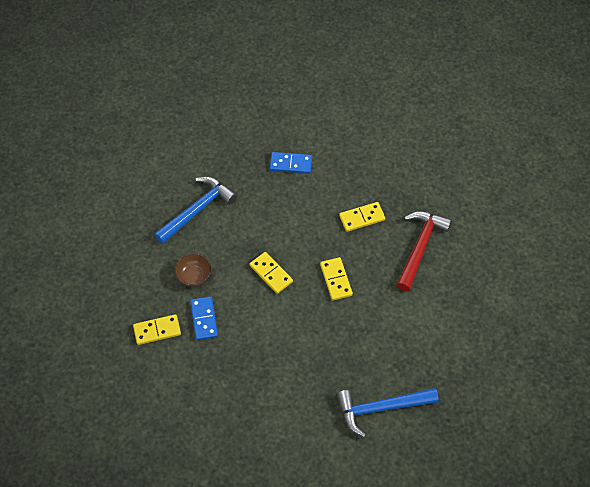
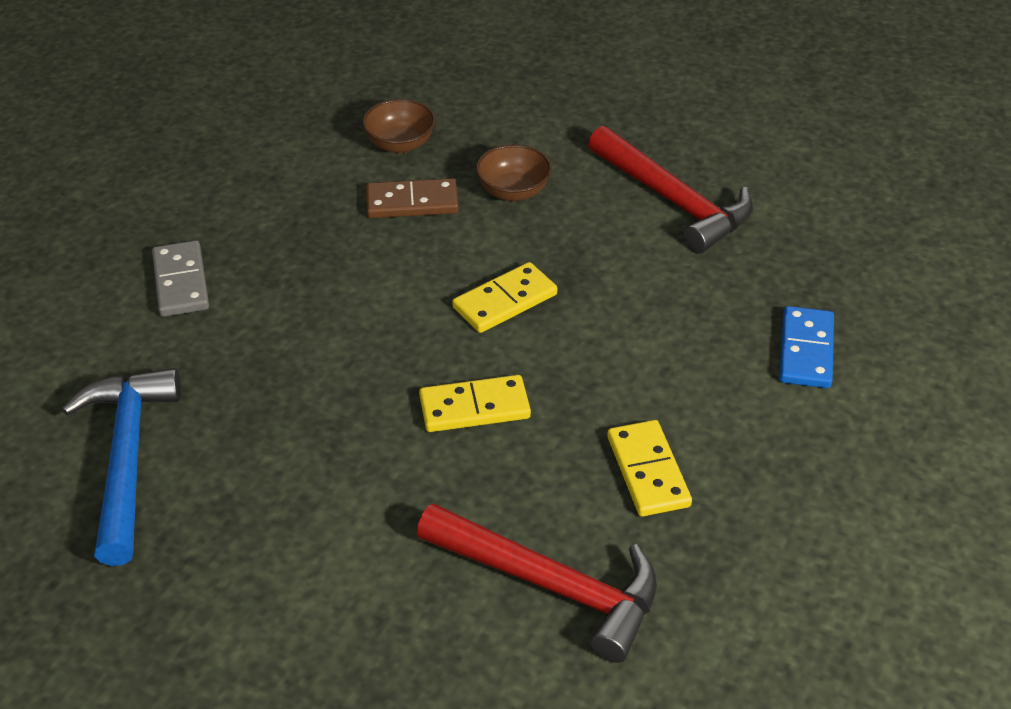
camera: 95 degrees right, 15 degrees down
yellow domino [133,314,181,345] -> brown bowl [362,99,436,153]
blue hammer [154,177,237,244] -> red hammer [588,126,753,254]
blue domino [190,296,218,340] -> brown domino [366,178,459,218]
none -> grey domino [152,240,209,317]

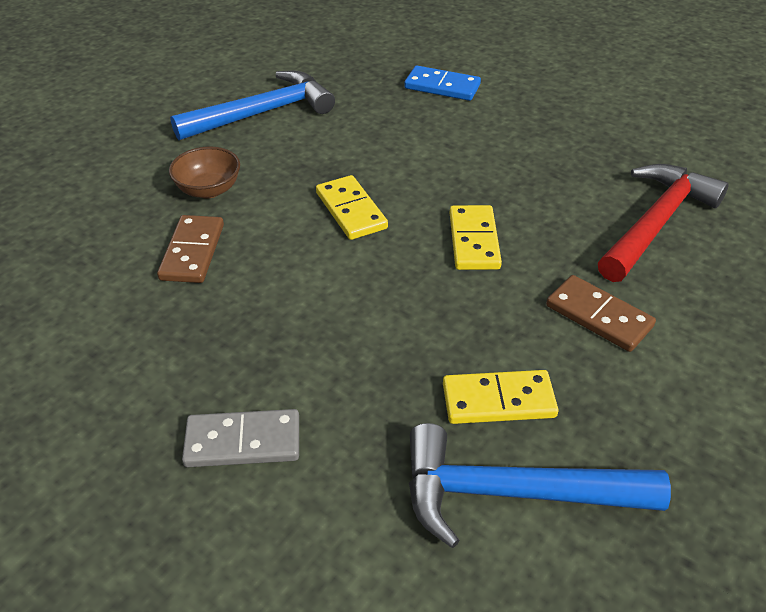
camera: 80 degrees left, 0 degrees up
brown bowl [362,99,436,153] -> none
red hammer [588,126,753,254] -> blue hammer [170,70,335,140]
yellow domino [607,420,692,517] -> yellow domino moved to [443,370,558,424]
none -> brown domino [546,275,656,352]

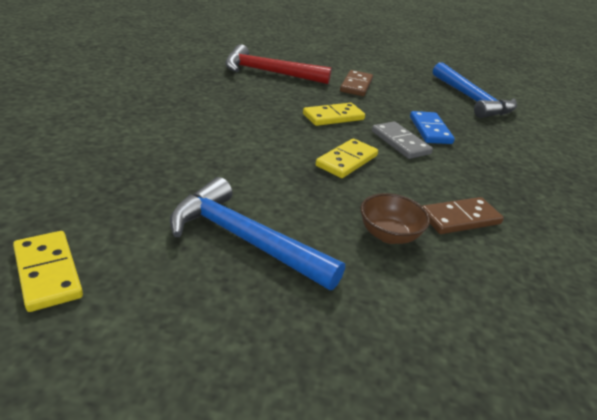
camera: 120 degrees left, 10 degrees down
grey domino [182,409,299,467] -> grey domino moved to [372,122,433,159]
blue domino [404,66,481,101] -> blue domino moved to [410,111,455,144]
yellow domino [443,370,558,424] -> yellow domino moved to [13,231,83,312]

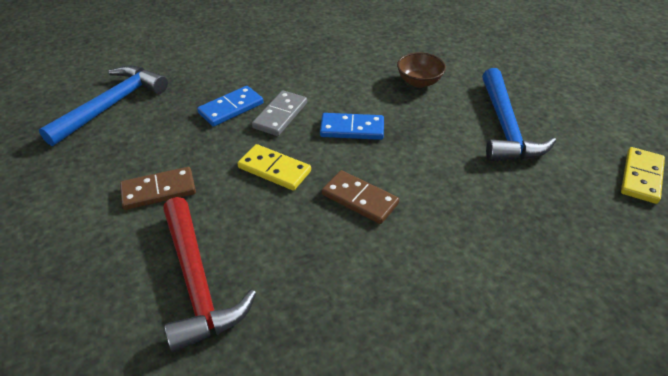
camera: 120 degrees left, 10 degrees up
yellow domino [316,139,378,178] -> blue domino [320,113,384,140]
brown domino [423,197,504,234] -> brown domino moved to [322,170,399,224]

